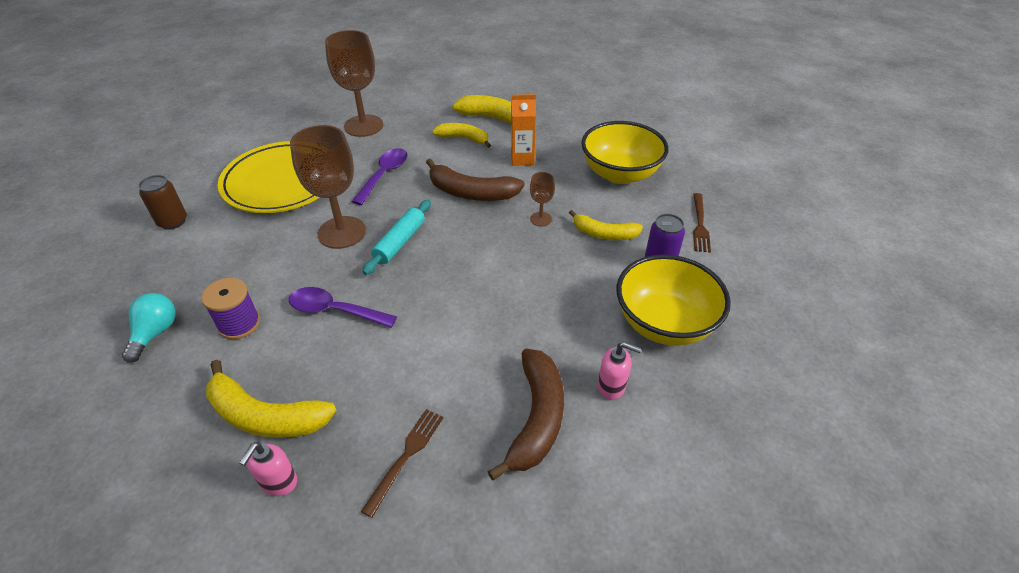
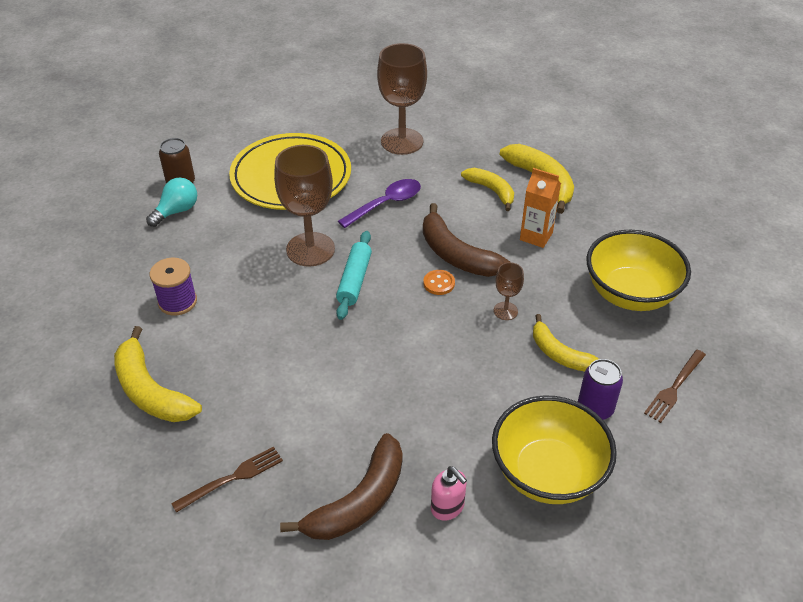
camera: 30 degrees right, 0 degrees up
turquoise light bulb [122,293,176,363] -> turquoise light bulb moved to [146,178,197,227]
pink soap dispenser [239,442,297,496] -> none
purple spoon [289,287,397,328] -> none
turquoise rolling pin [362,200,431,275] -> turquoise rolling pin turned 45 degrees counterclockwise [336,231,372,320]
none -> orange button [423,270,455,295]

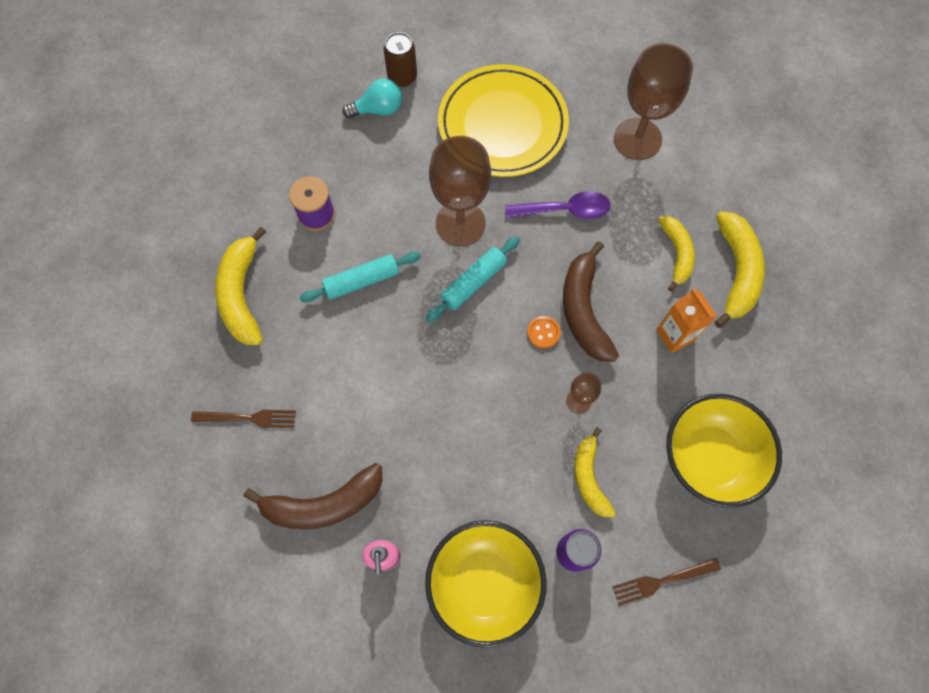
camera: 35 degrees right, 25 degrees up
none -> turquoise rolling pin [299,252,421,302]

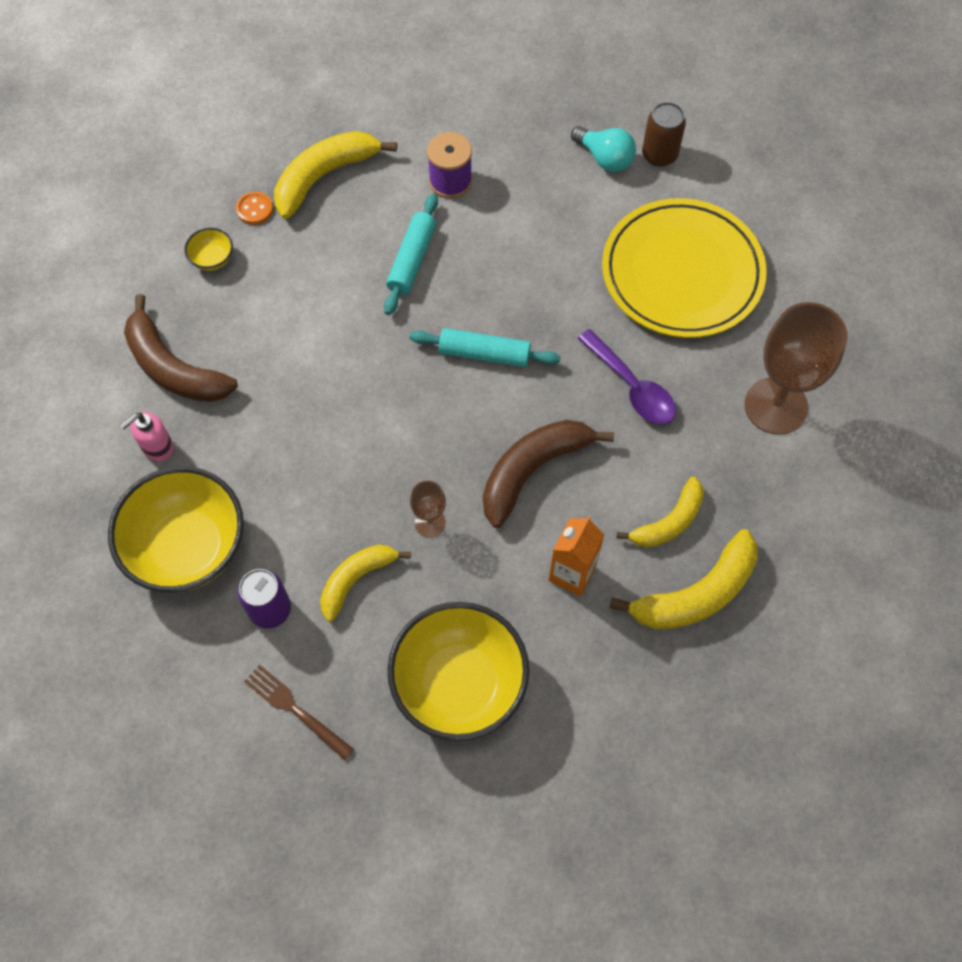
camera: 55 degrees right, 5 degrees down
brown fork [191,410,296,428] -> yellow bowl [184,228,233,271]
turquoise rolling pin [299,252,421,302] -> turquoise rolling pin turned 75 degrees clockwise [384,194,438,315]
brown goblet [429,136,491,246] -> none
orange button [527,316,561,349] -> orange button moved to [236,192,273,225]

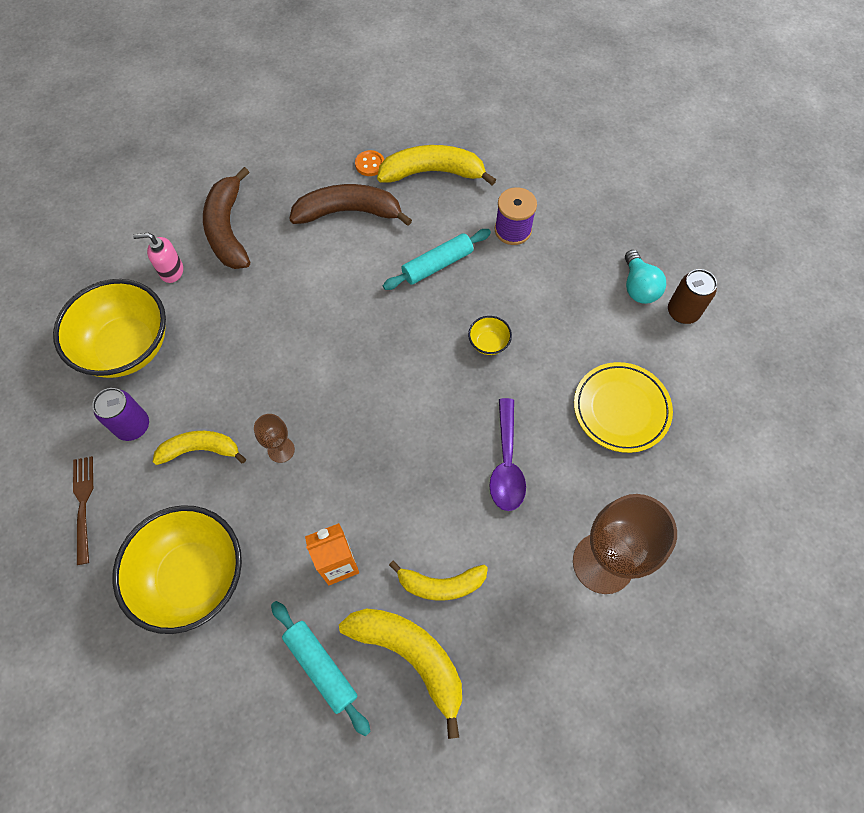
camera: 40 degrees right, 0 degrees up
yellow bowl [184,228,233,271] -> yellow bowl moved to [468,316,512,355]
turquoise rolling pin [410,328,560,367] -> turquoise rolling pin moved to [271,601,371,736]
brown banana [483,420,614,528] -> brown banana moved to [289,184,412,226]
yellow plate [602,198,767,338] -> yellow plate [574,362,673,453], size x0.65
yellow banana [609,529,758,630] -> yellow banana turned 150 degrees counterclockwise [339,609,462,739]

